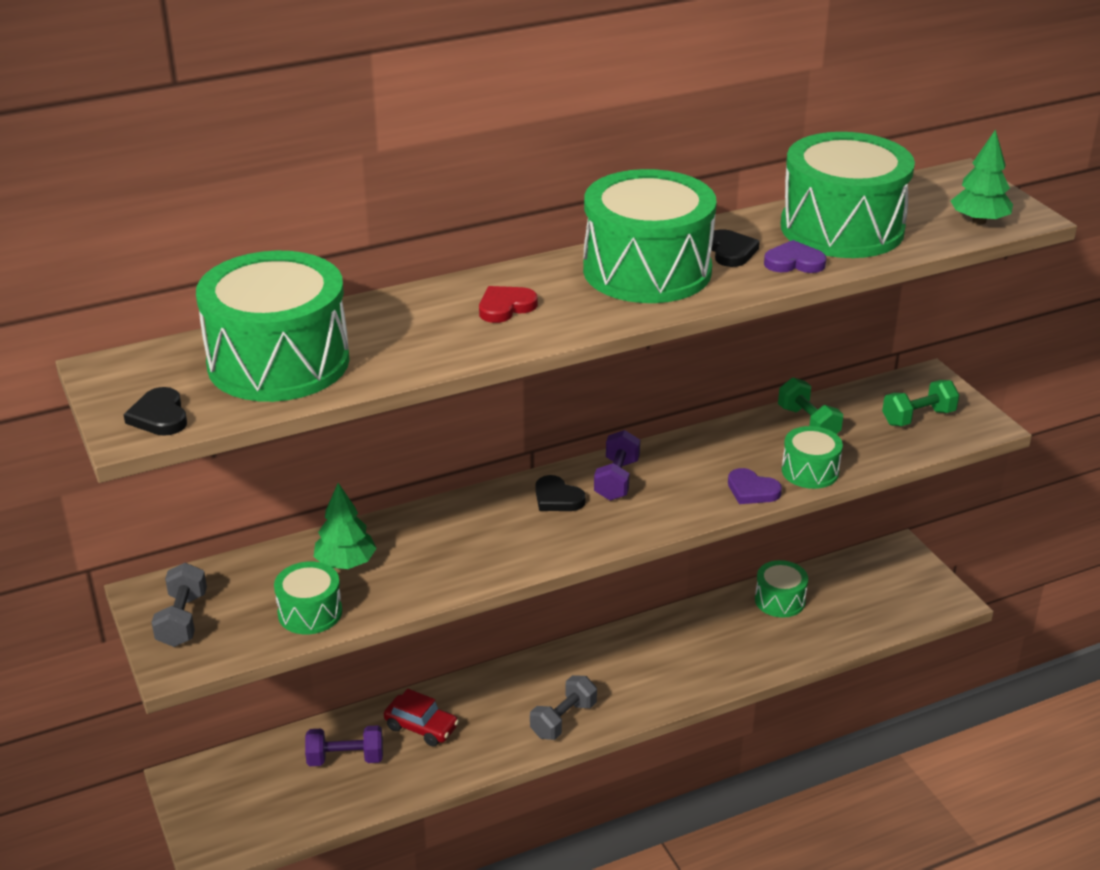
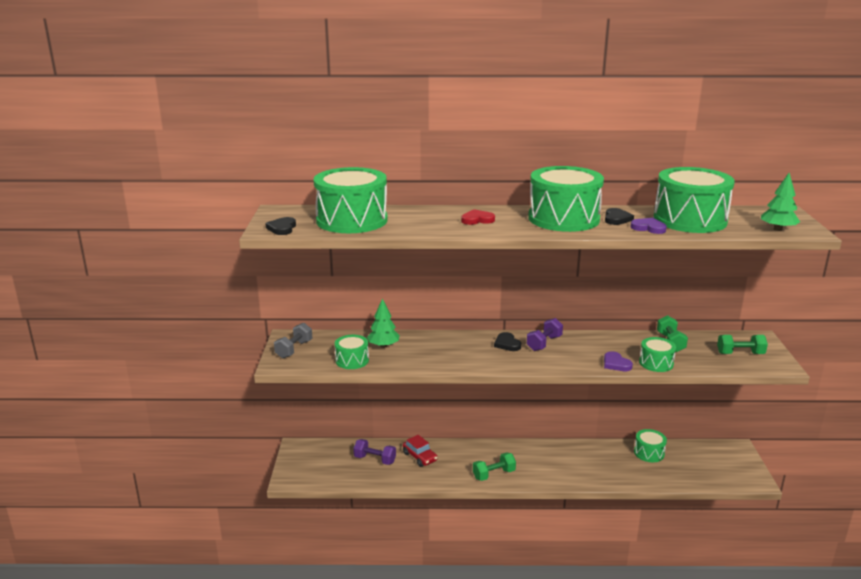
camera: 25 degrees right, 10 degrees down
grey dumbbell [530,675,597,740] -> green dumbbell [473,453,516,481]

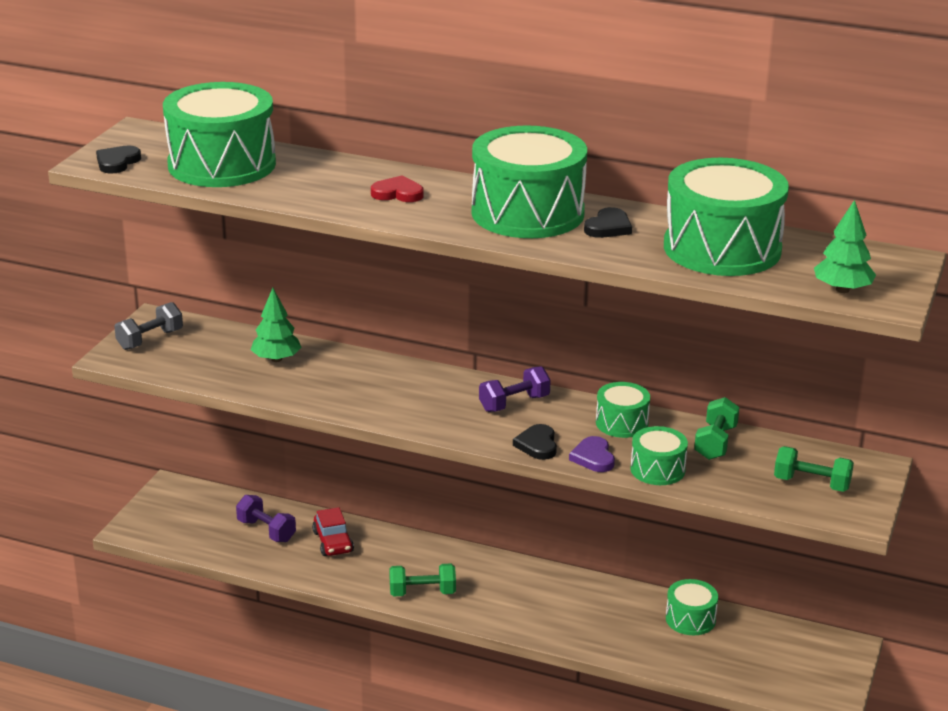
camera: 20 degrees right, 5 degrees up
green drum [335,335,369,369] -> green drum moved to [596,382,650,438]
black heart [494,332,521,351] -> black heart moved to [513,424,557,460]
purple heart [630,218,667,234] -> none

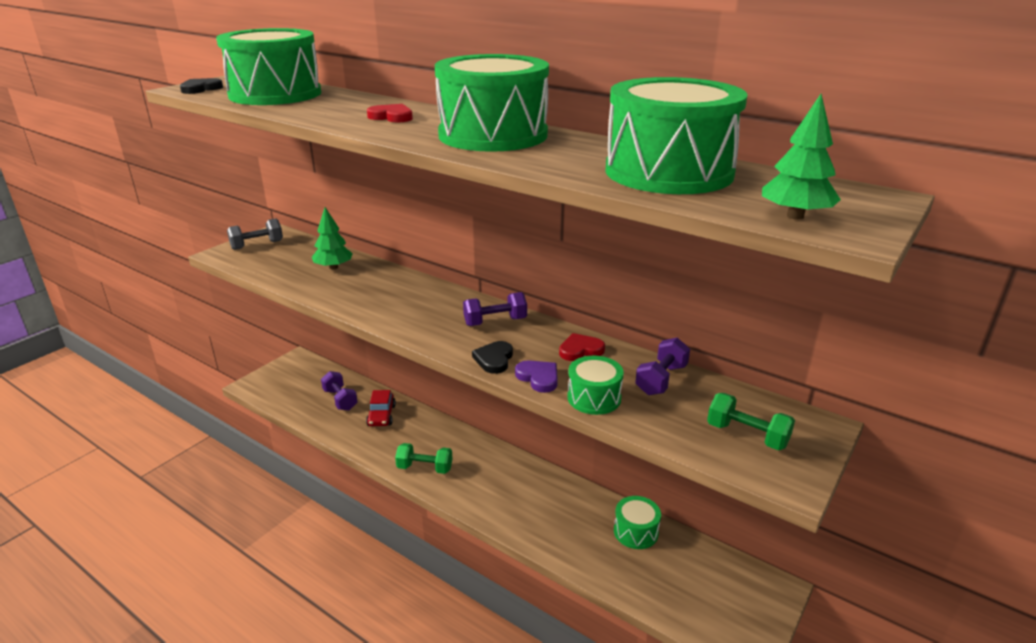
camera: 15 degrees right, 0 degrees up
purple heart [569,436,615,472] -> purple heart turned 135 degrees clockwise [515,360,558,393]
black heart [584,207,632,238] -> none
green drum [596,382,650,438] -> red heart [559,333,605,361]
green dumbbell [694,397,740,460] -> purple dumbbell [635,338,690,395]

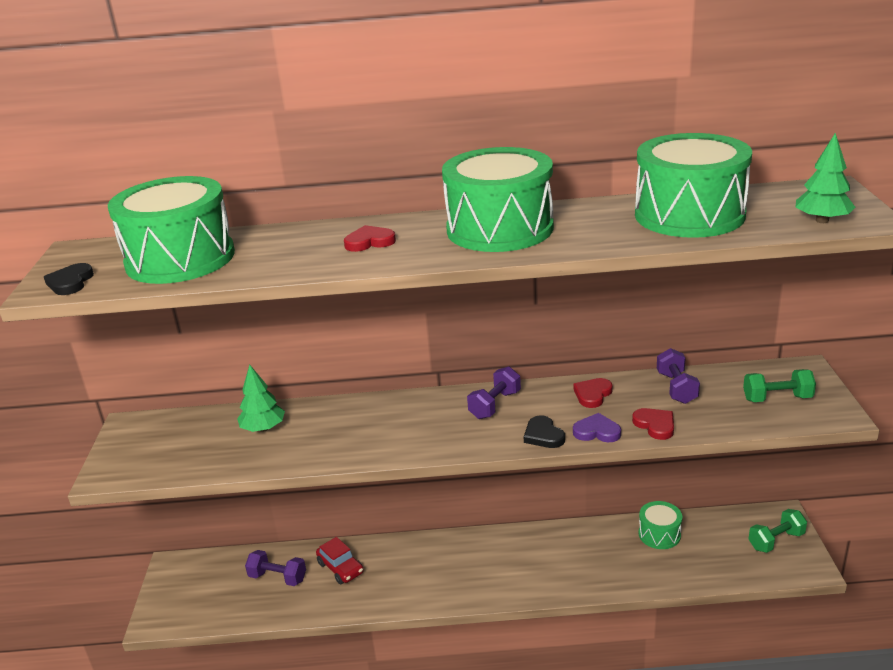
camera: 35 degrees left, 0 degrees up
grey dumbbell [227,218,283,250] -> none
green dumbbell [395,443,453,474] -> green dumbbell moved to [749,509,807,553]
green drum [567,356,624,415] -> red heart [632,408,674,440]

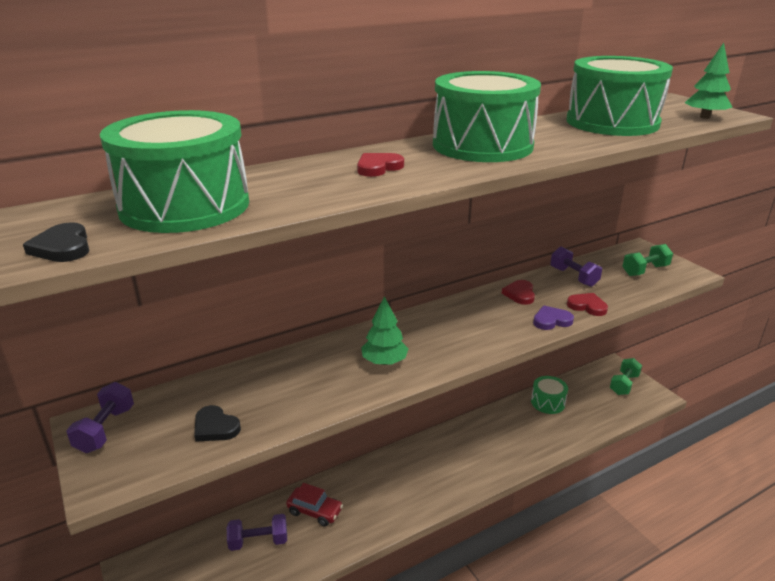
camera: 30 degrees left, 0 degrees up
green tree [237,364,285,432] -> green tree moved to [361,296,409,365]
purple dumbbell [467,366,521,419] -> purple dumbbell moved to [66,382,134,453]
black heart [524,415,565,448] -> black heart moved to [194,405,241,441]

